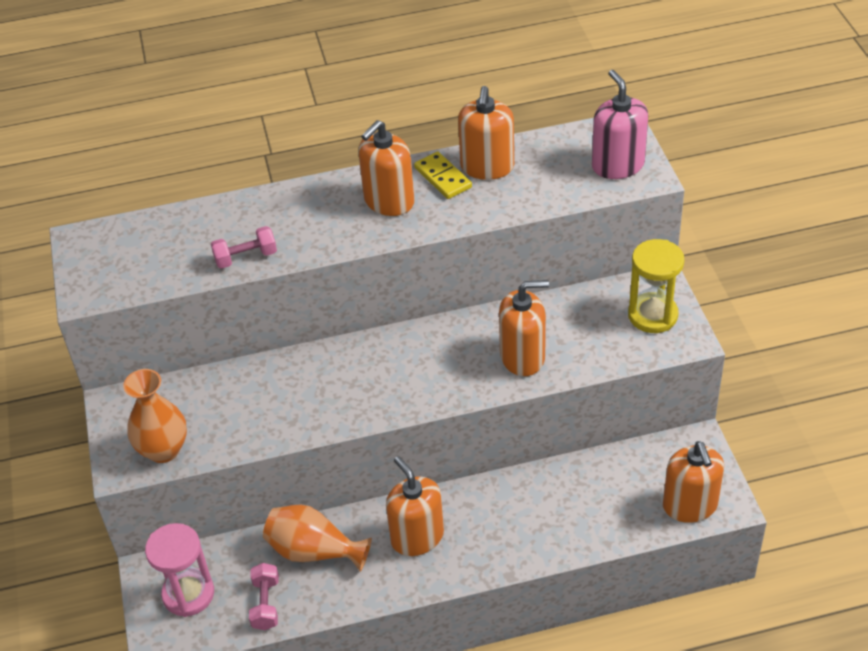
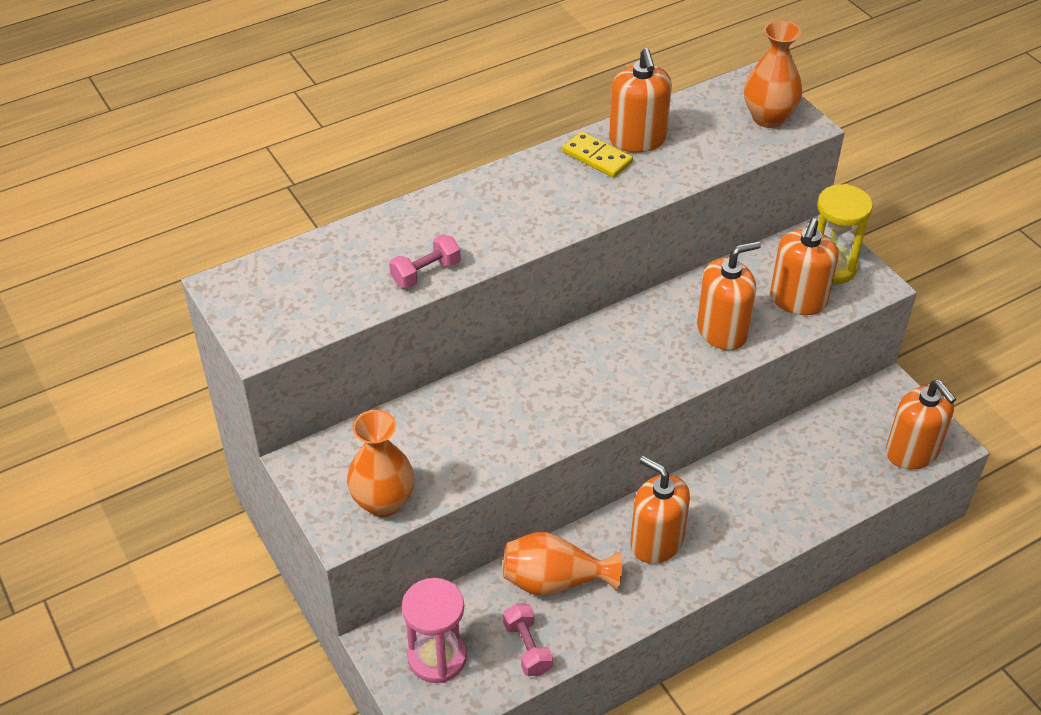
camera: 20 degrees left, 0 degrees up
orange soap dispenser [358,120,414,216] -> orange soap dispenser moved to [770,218,838,315]
pink soap dispenser [592,70,648,179] -> orange vase [744,20,802,128]

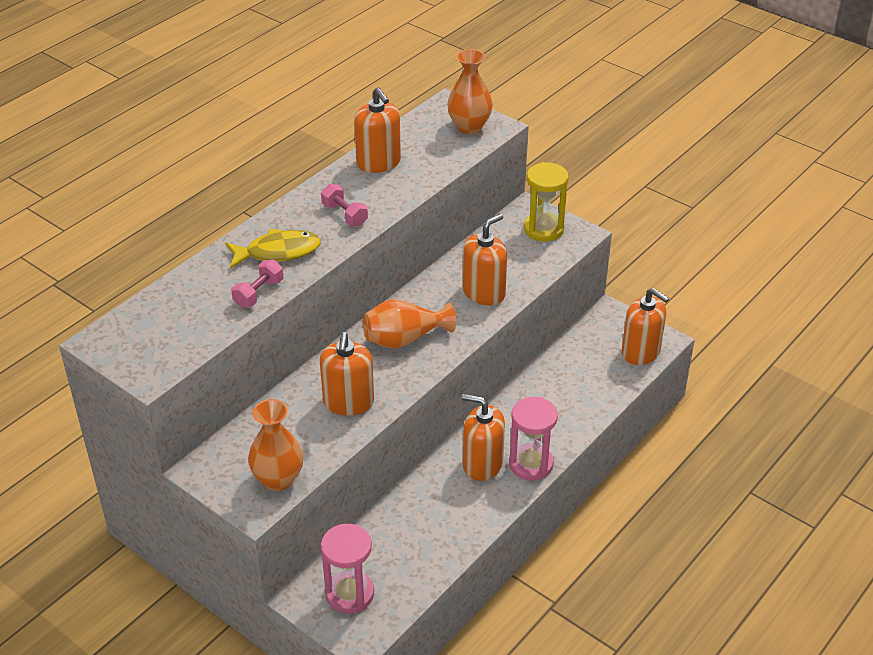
camera: 20 degrees left, 5 degrees down
orange vase [503,532,622,596] -> orange vase moved to [363,299,456,348]
pink dumbbell [503,604,553,676] -> pink dumbbell moved to [321,184,368,226]
yellow domino [562,131,633,178] -> none
orange soap dispenser [770,218,838,315] -> orange soap dispenser moved to [320,332,374,416]
none -> yellow fish [225,229,321,269]
none -> pink hourglass [509,397,558,481]

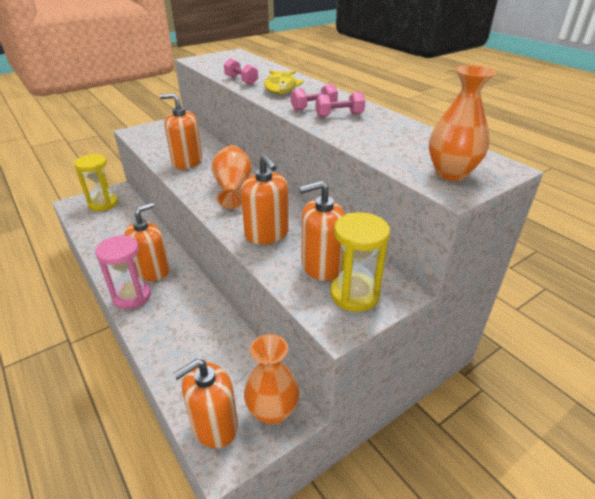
camera: 105 degrees right, 5 degrees down
orange vase [248,399,303,491] -> orange vase moved to [244,334,299,425]
pink hourglass [321,524,374,614] -> yellow hourglass [74,154,118,211]
orange soap dispenser [354,87,401,173] -> orange soap dispenser moved to [299,181,345,281]
none -> pink dumbbell [316,92,365,117]

